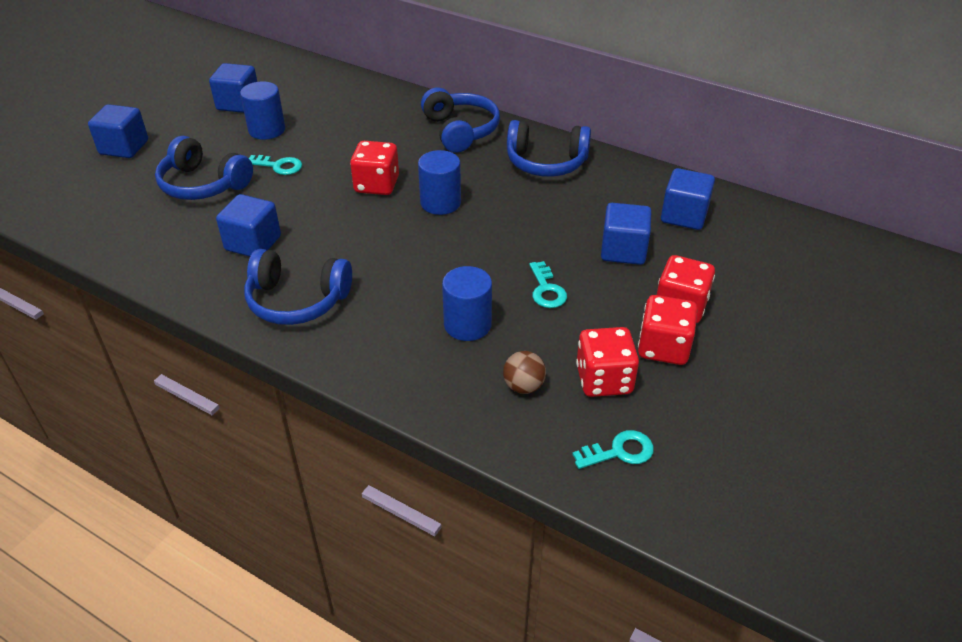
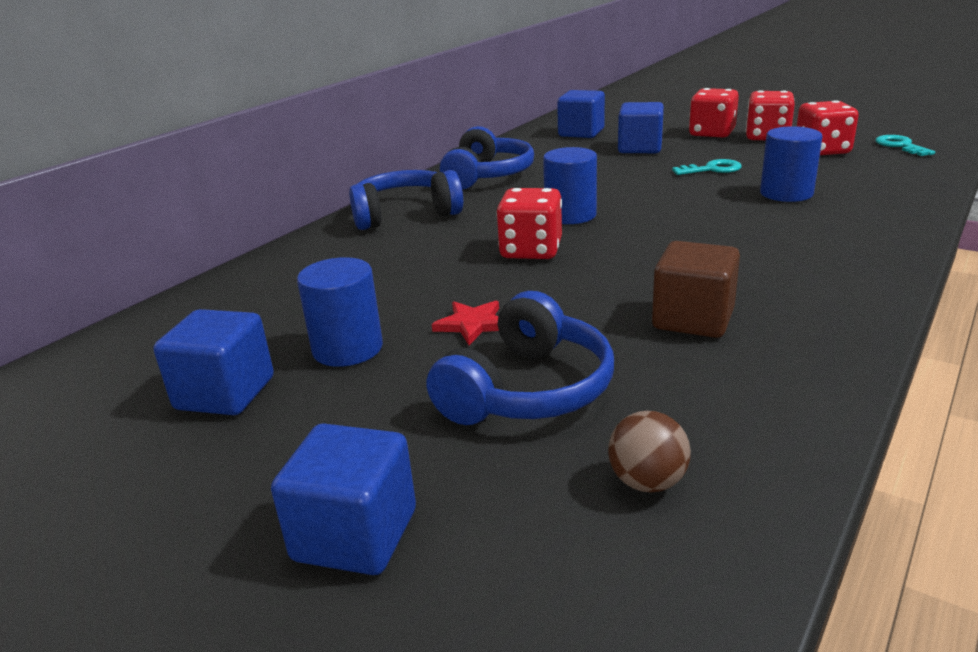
camera: 85 degrees left, 15 degrees down
blue cube [216,194,281,257] -> brown cube [652,241,740,338]
blue headphones [244,249,352,325] -> none
turquoise key [249,155,302,175] -> red star [432,301,499,345]
brown ball [503,351,546,394] -> brown ball moved to [608,411,691,492]

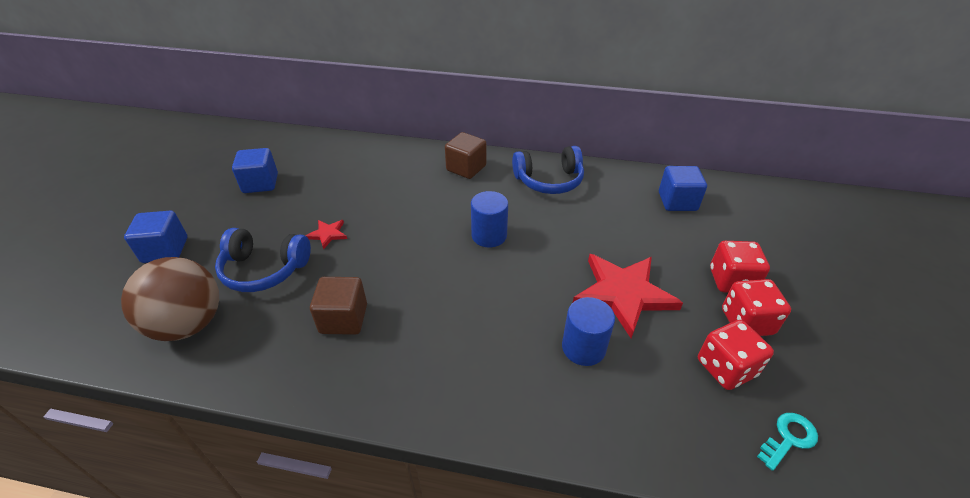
camera: 65 degrees right, 15 degrees up
blue cylinder [297,257,383,367] -> none
blue headphones [349,170,463,230] -> brown cube [445,132,486,179]
red dice [496,188,562,259] -> none
brown ball [608,411,691,492] -> brown ball [121,257,219,341], size x2.28
blue cube [618,102,664,153] -> none
turquoise key [672,159,742,175] -> red star [573,254,683,338]

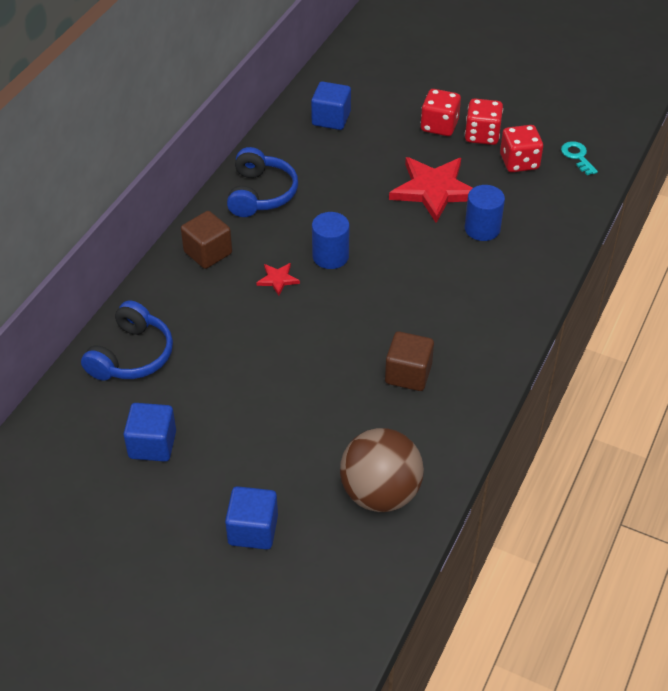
camera: 75 degrees left, 5 degrees up
blue headphones [215,228,311,292] -> blue headphones moved to [81,300,173,381]
red star [306,220,347,249] -> red star moved to [256,263,300,296]

